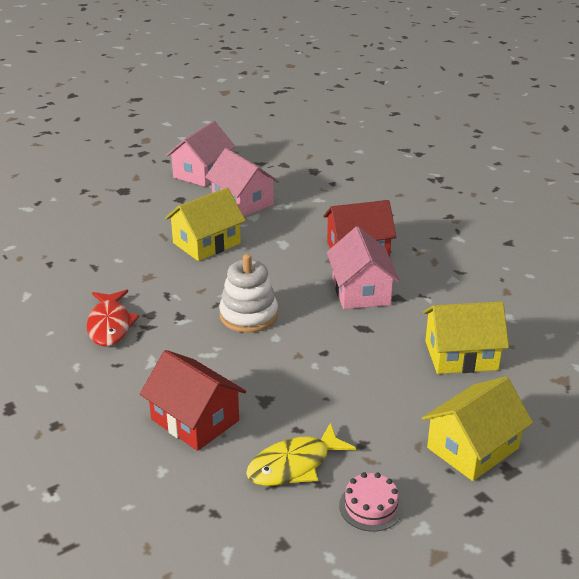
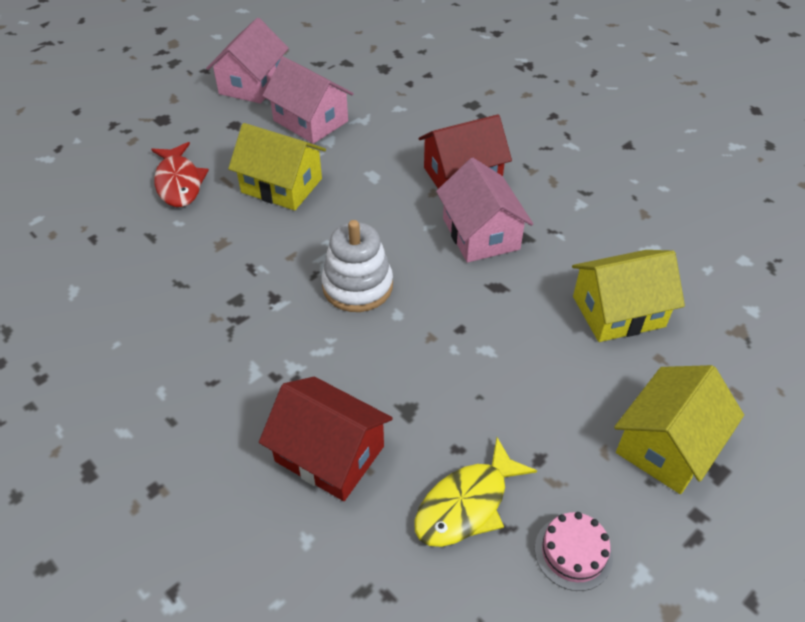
camera: 10 degrees left, 15 degrees up
red fish [87,290,140,347] -> red fish moved to [151,142,209,207]
yellow house [165,188,246,261] -> yellow house turned 75 degrees clockwise [228,123,326,211]

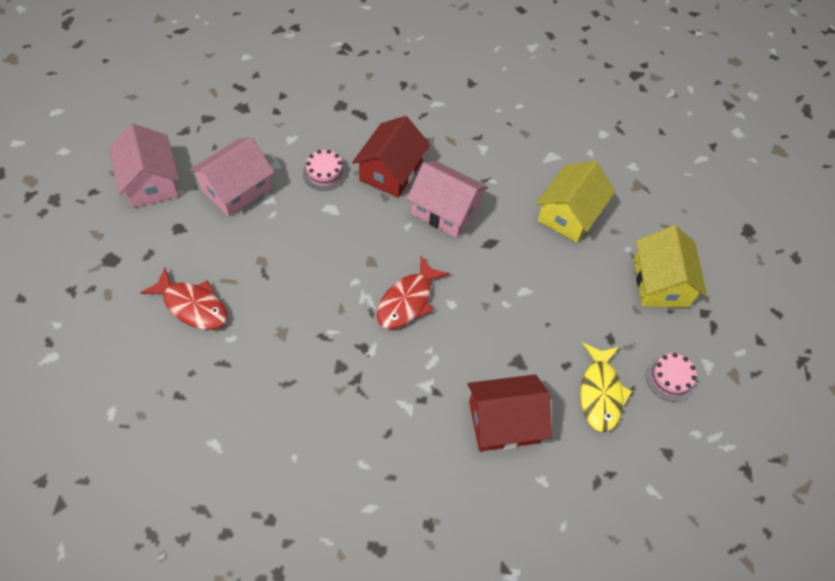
camera: 45 degrees left, 10 degrees up
yellow house [228,123,326,211] -> none
pink house [262,57,354,144] -> pink house turned 45 degrees counterclockwise [190,137,274,217]
white stacking toy [321,220,393,312] -> red fish [377,256,450,329]
none -> pink cake [303,150,347,191]

